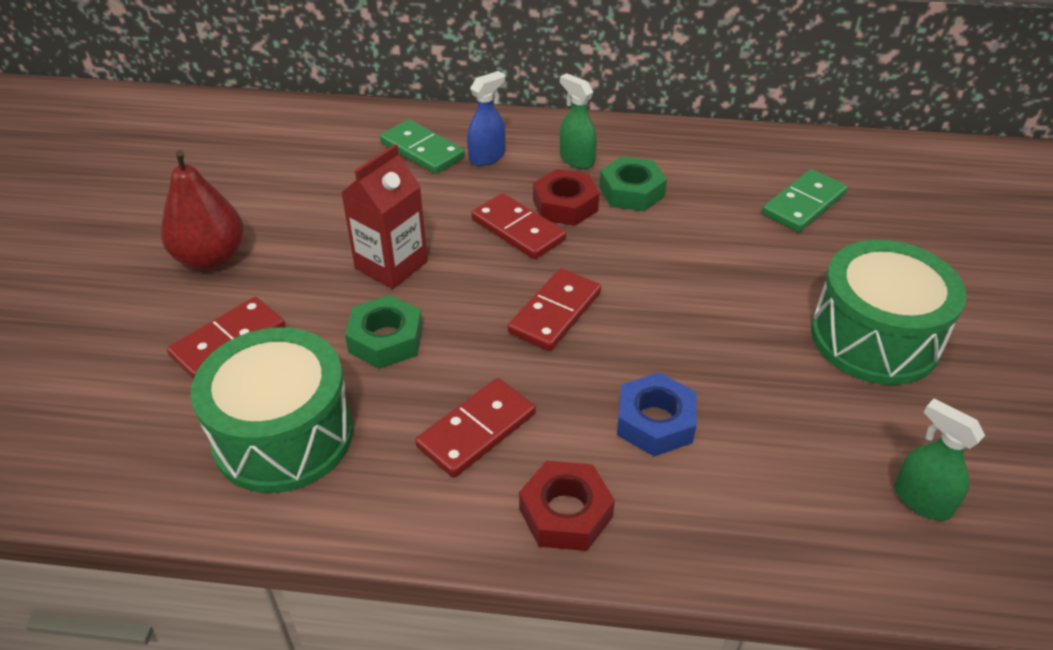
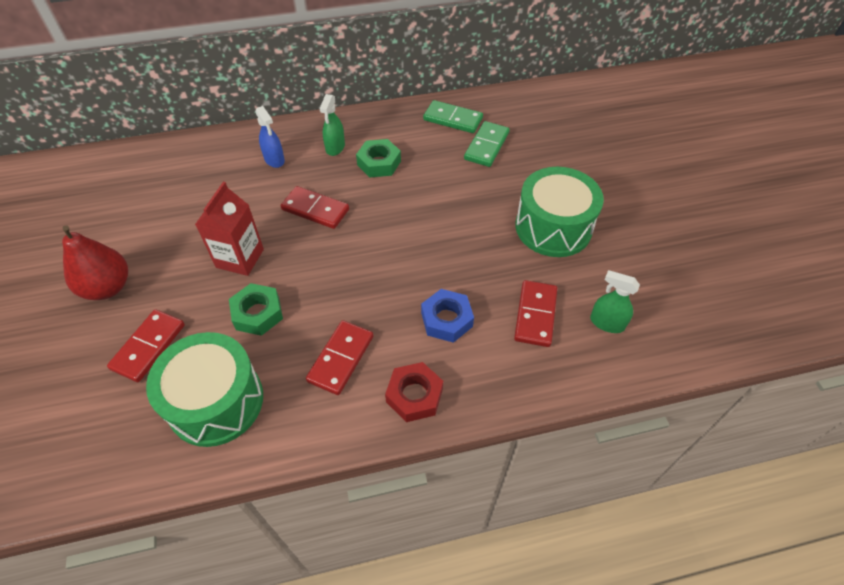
camera: 20 degrees left, 10 degrees up
green domino [380,119,465,174] -> green domino moved to [423,100,483,133]
blue spray bottle [467,71,505,166] -> blue spray bottle turned 120 degrees clockwise [255,106,285,168]
red domino [508,268,601,351] -> red domino moved to [514,280,557,347]
red nut [533,169,599,226] -> none
green spray bottle [560,73,597,169] -> green spray bottle turned 105 degrees counterclockwise [319,94,345,156]

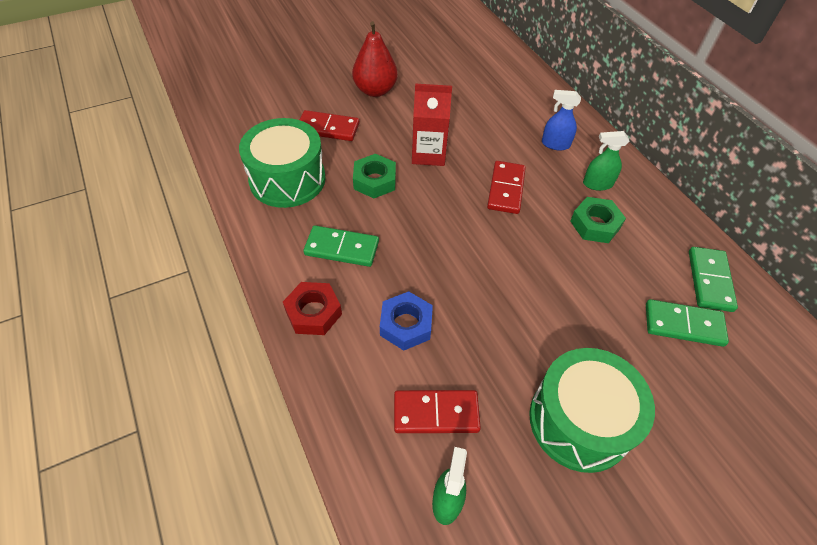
camera: 75 degrees right, 0 degrees up
blue spray bottle [255,106,285,168] -> blue spray bottle turned 60 degrees clockwise [542,90,581,151]
red domino [306,320,373,395] -> green domino [303,225,379,267]

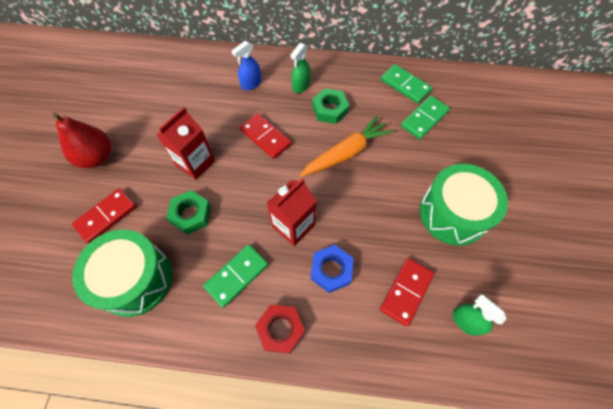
camera: 55 degrees left, 10 degrees up
none -> red carton [267,178,317,246]
none -> orange carrot [300,115,394,177]

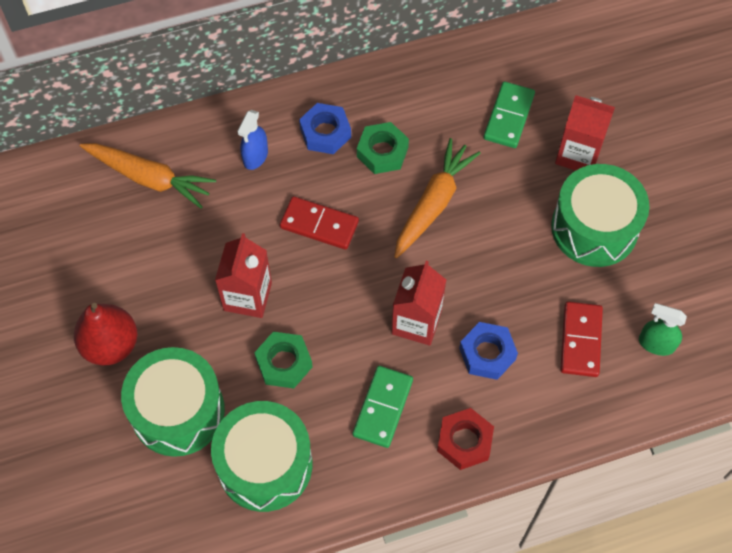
camera: 25 degrees left, 0 degrees up
red domino [72,188,137,244] -> green drum [121,347,225,457]
green spray bottle [290,43,311,93] -> blue nut [299,103,351,154]
green domino [381,64,432,104] -> none
none -> orange carrot [80,143,216,209]
none -> red carton [555,95,615,171]

